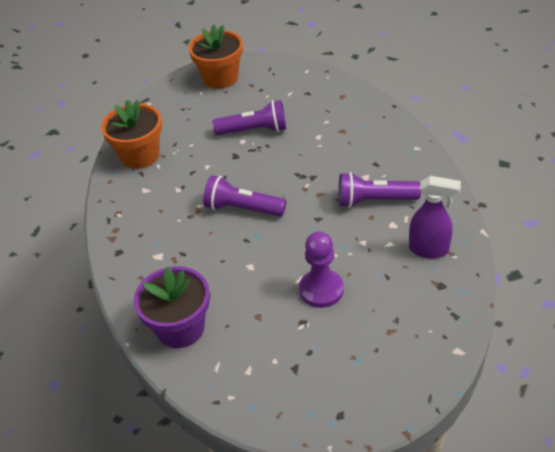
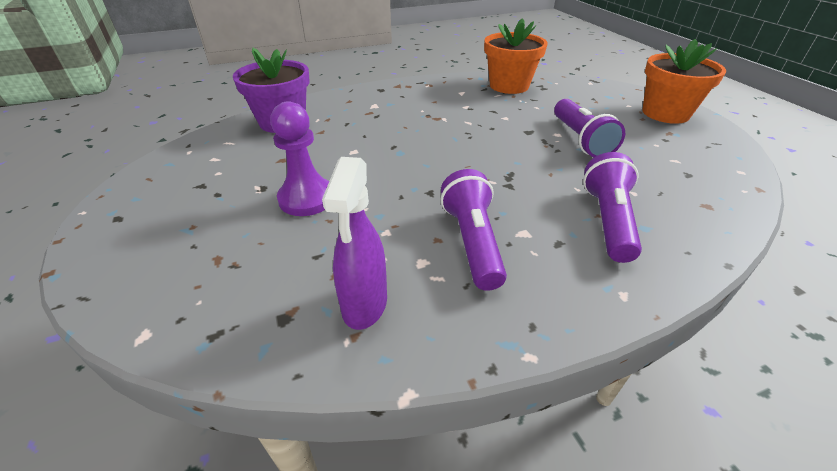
camera: 80 degrees right, 5 degrees down
purple flashlight [203,175,286,217] -> purple flashlight moved to [583,152,642,263]

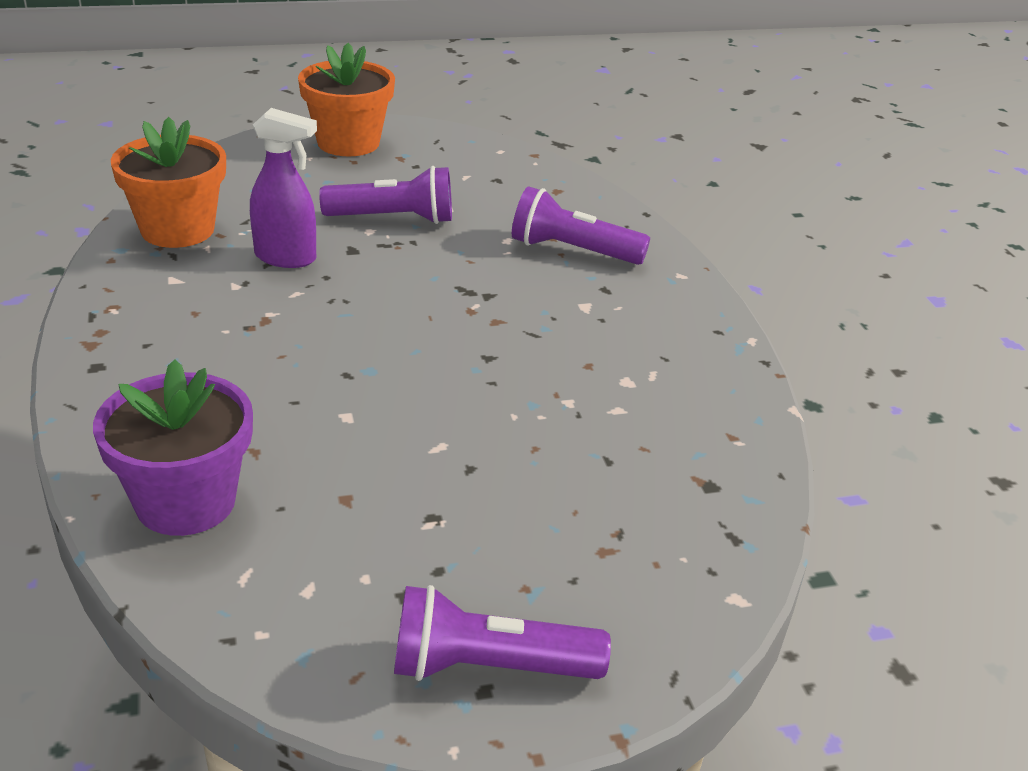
camera: 85 degrees left, 5 degrees down
purple pawn [270,101,329,216] -> none
purple spray bottle [322,157,387,330] -> purple spray bottle moved to [250,108,317,268]
purple flashlight [441,169,507,291] -> purple flashlight moved to [394,585,611,681]

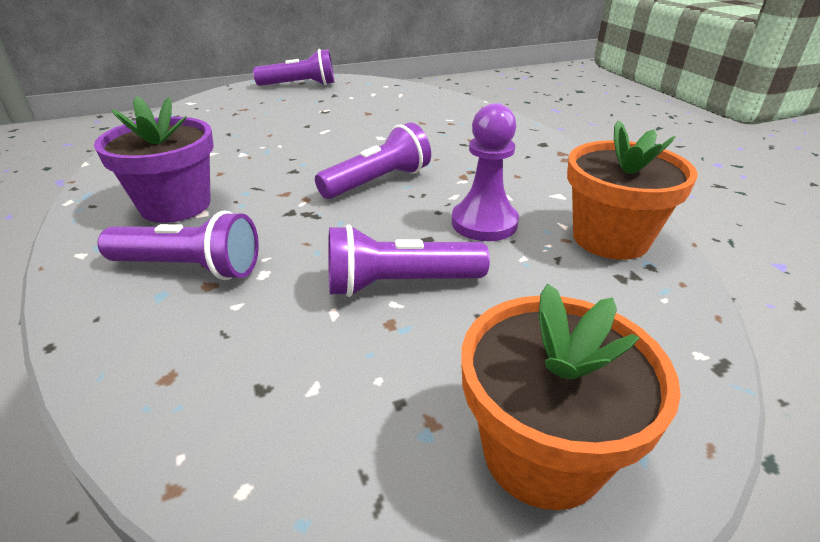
camera: 175 degrees right, 0 degrees up
purple flower pot [93,360,253,536] -> purple flower pot moved to [94,96,214,223]
purple spray bottle [250,108,317,268] -> purple pawn [451,103,519,241]
none -> purple flashlight [315,122,431,199]

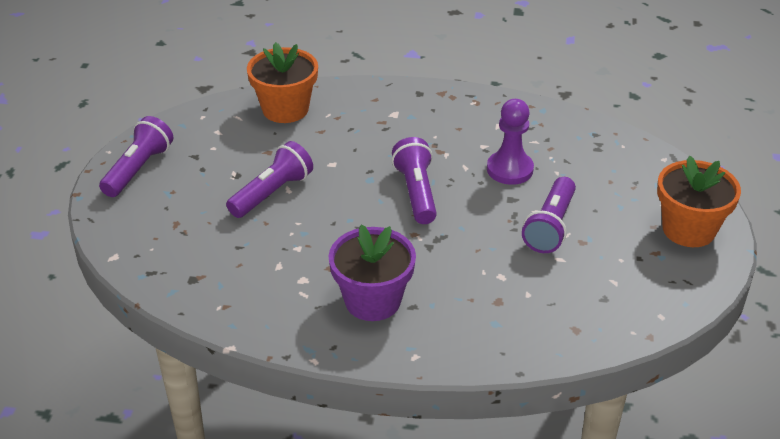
camera: 60 degrees left, 5 degrees up
purple flashlight [98,211,259,280] -> purple flashlight moved to [226,141,313,218]
orange flower pot [567,120,698,260] -> orange flower pot moved to [247,42,318,123]

